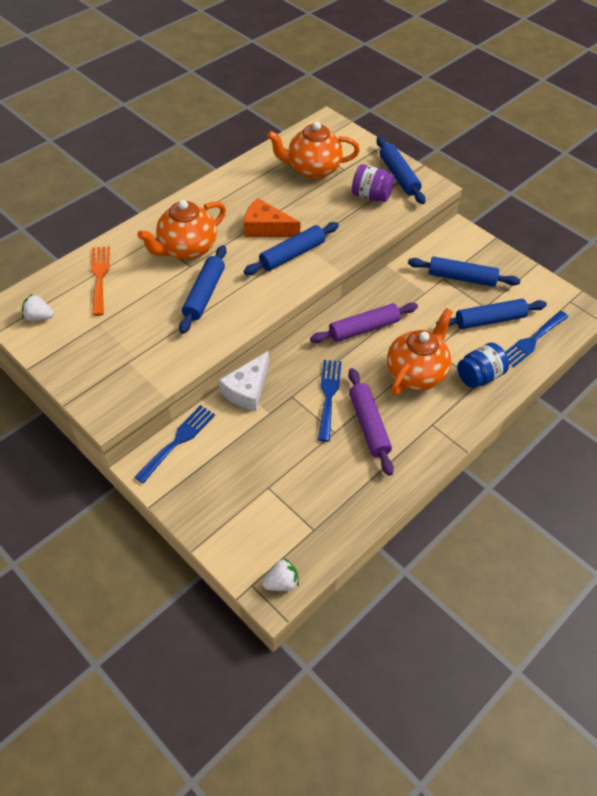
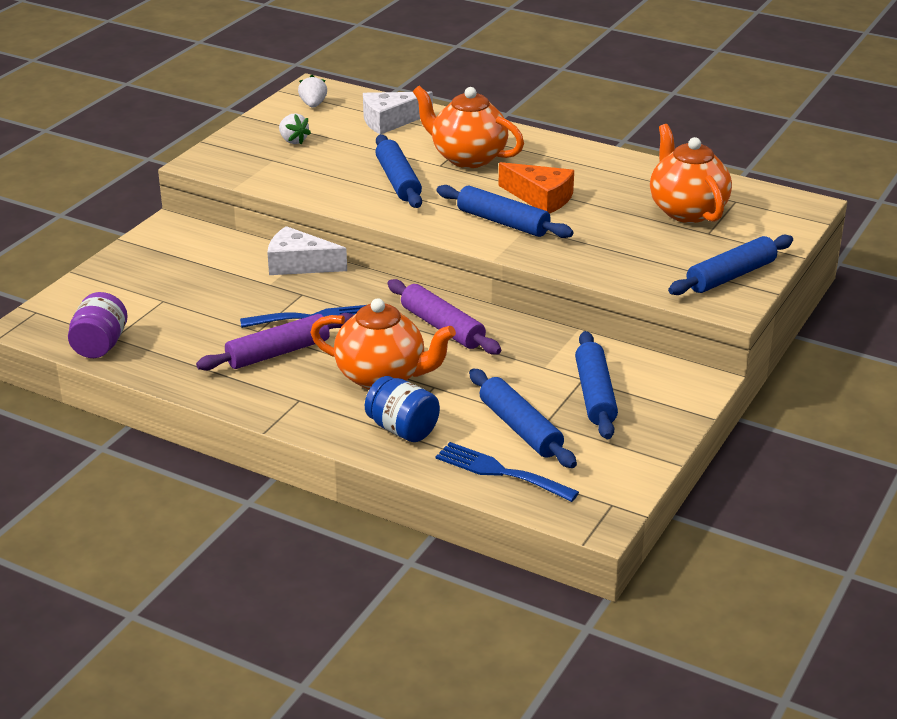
camera: 75 degrees right, 20 degrees down
orange fork [91,246,110,316] -> white cheese [363,92,433,135]
blue fork [134,405,215,484] -> none
blue rolling pin [179,245,227,334] -> blue rolling pin turned 75 degrees clockwise [375,135,422,208]
orange cheese [244,198,300,237] -> orange cheese turned 120 degrees clockwise [498,162,574,214]
white strawberry [262,558,299,591] -> white strawberry moved to [279,113,311,145]
purple jar [352,164,394,202] -> purple jar moved to [68,292,127,358]

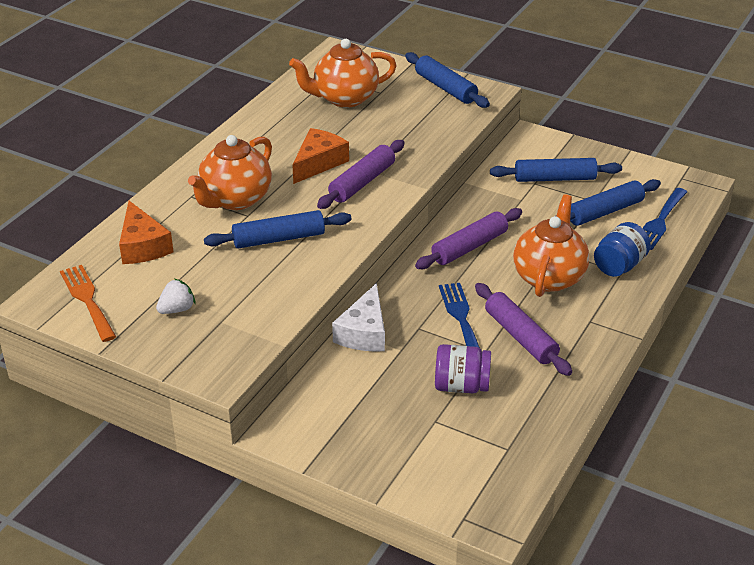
camera: 90 degrees left, 5 degrees up
purple jar [68,292,127,358] -> purple jar moved to [435,344,491,393]
white strawberry [298,75,327,108] -> orange fork [60,265,116,342]
white cheese [363,92,433,135] -> orange cheese [119,201,174,264]
blue rolling pin [437,185,573,238] -> purple rolling pin [317,140,404,209]

